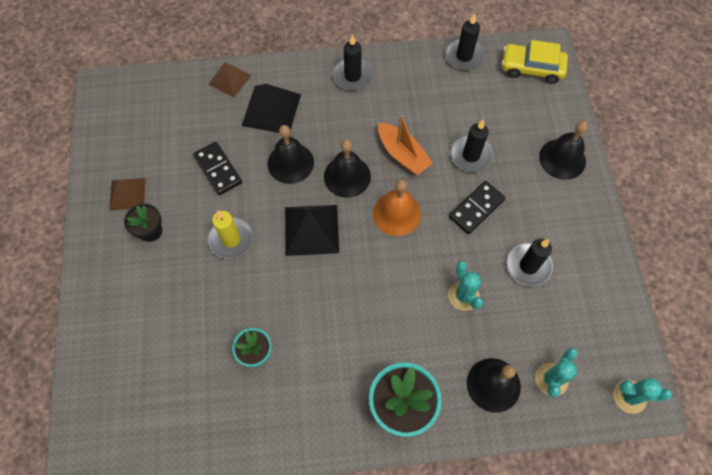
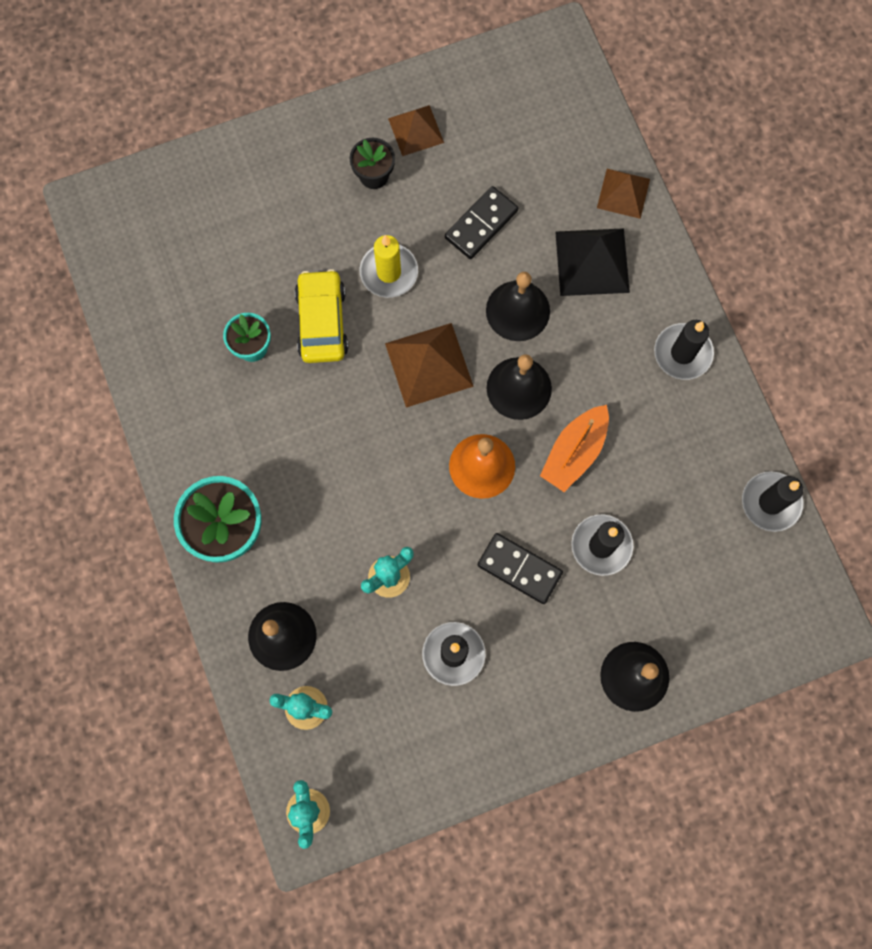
camera: 75 degrees right, 10 degrees up
black pyramid [285,205,339,256] -> brown pyramid [385,323,474,408]
yellow car [502,40,568,84] -> yellow car moved to [295,269,348,363]

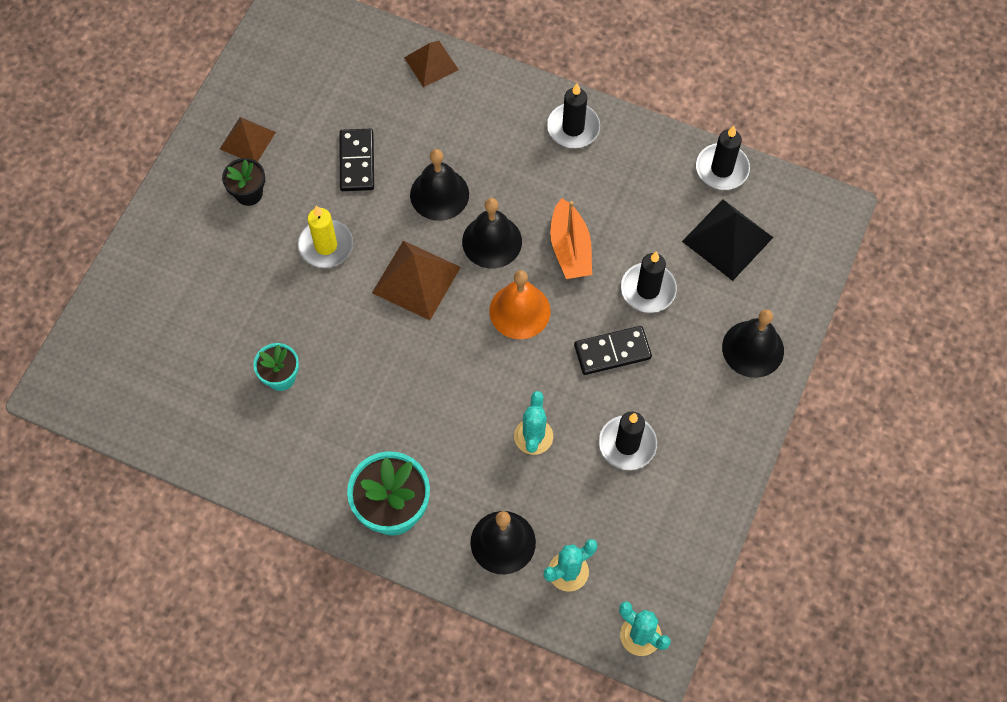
camera: 45 degrees left, 10 degrees down
yellow car [295,269,348,363] -> none
black pyramid [555,228,630,296] -> black pyramid moved to [682,199,774,281]

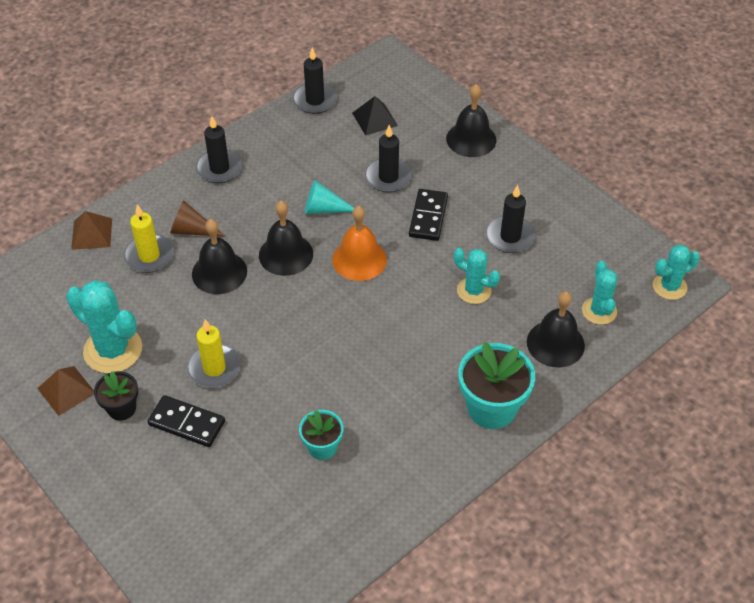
camera: 65 degrees left, 15 degrees down
black domino [340,129,374,191] -> black domino moved to [147,395,225,447]
brown pyramid [372,241,461,320] -> none
orange boat [550,198,592,279] -> turquoise cone [305,180,354,214]
black pyramid [682,199,774,281] -> black pyramid [352,96,398,136], size x0.66
none -> turquoise cactus [66,280,142,374]
none -> yellow candle [123,204,174,273]
none -> brown cone [170,200,226,237]

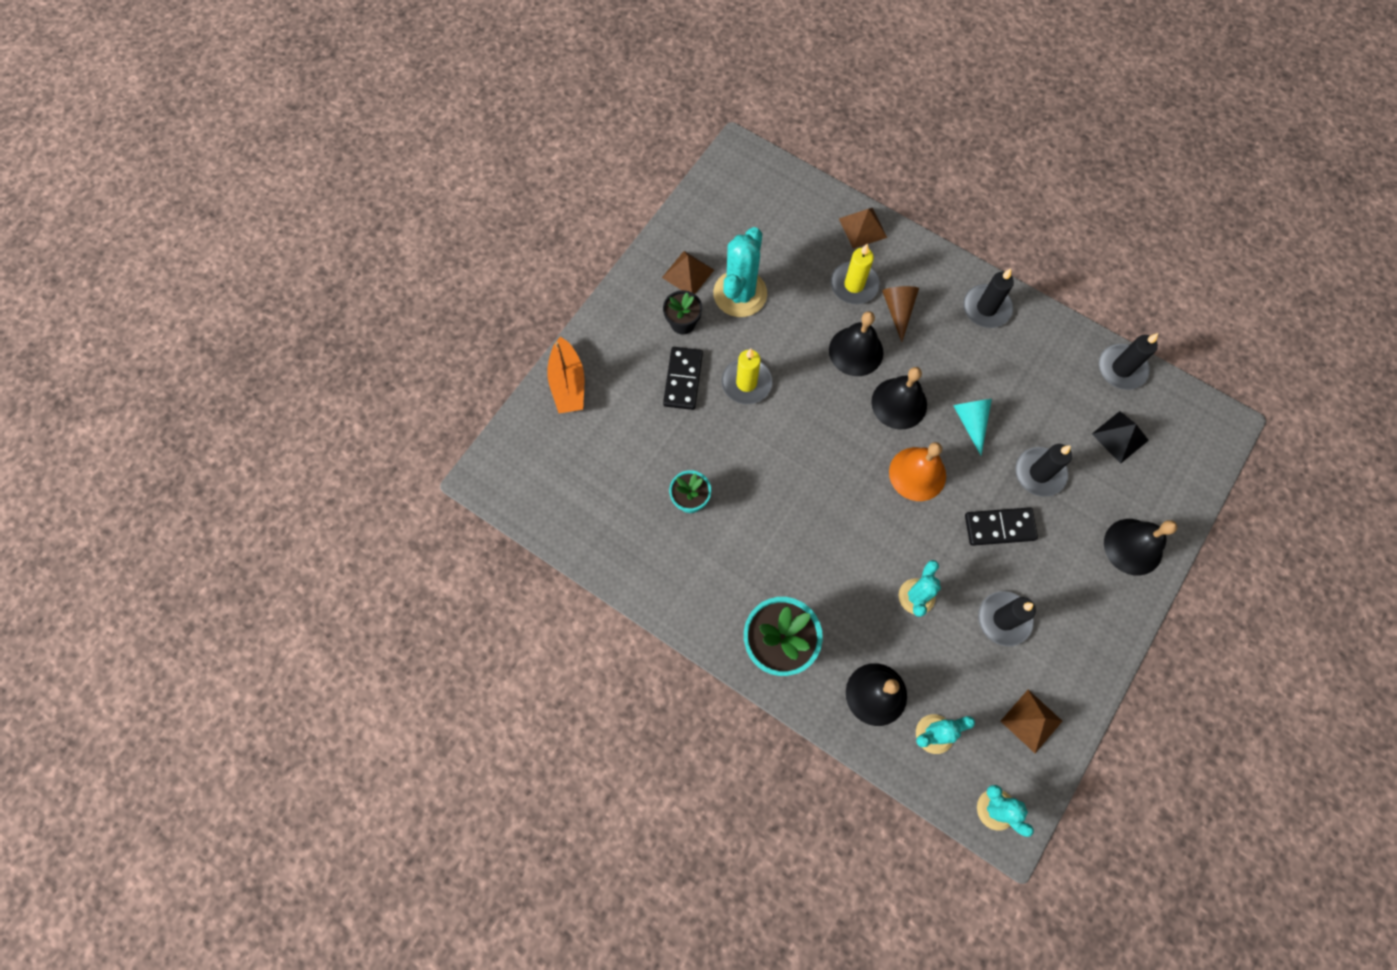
camera: 75 degrees right, 20 degrees up
none -> orange boat [547,336,584,413]
none -> brown pyramid [1001,690,1062,753]

